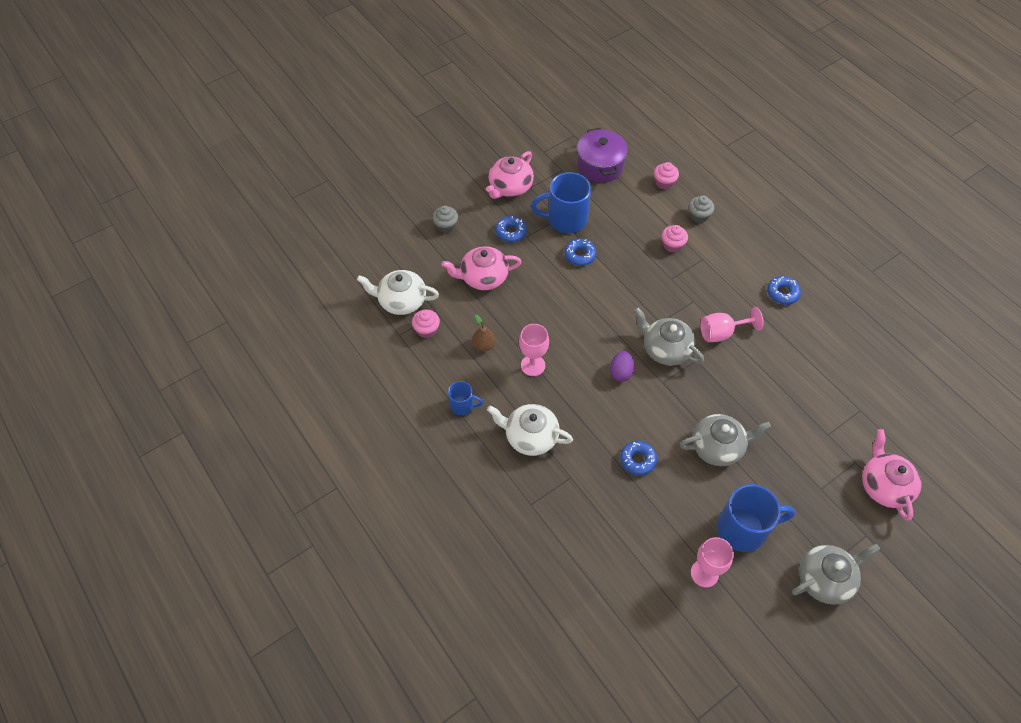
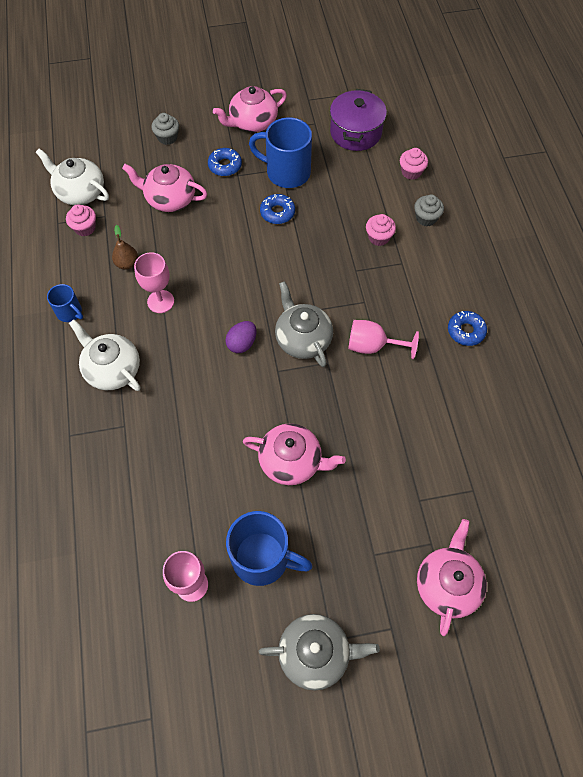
camera: 25 degrees right, 5 degrees up
blue donut [620,441,657,476] -> none
grey teapot [680,414,771,466] -> pink teapot [243,424,346,485]

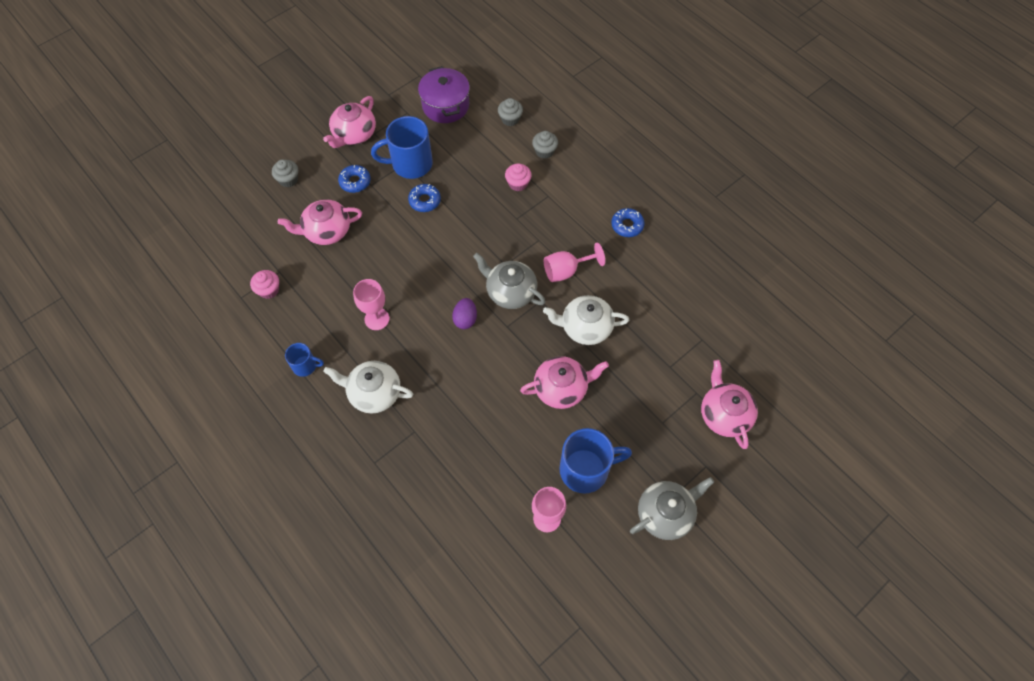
camera: 30 degrees left, 0 degrees up
white teapot [36,148,109,205] -> white teapot moved to [543,295,629,345]
brown pear [112,225,138,270] -> none
pink cupcake [400,148,428,180] -> grey cupcake [498,98,523,126]

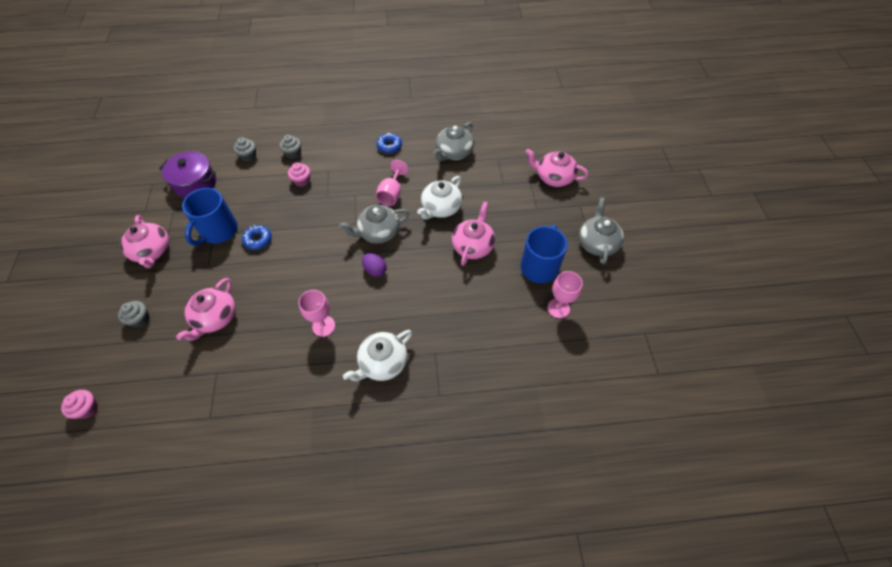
camera: 55 degrees left, 5 degrees down
pink cupcake [250,270,279,299] -> pink cupcake moved to [61,390,98,419]
blue mug [285,343,324,377] -> none
blue donut [338,165,371,193] -> none
none -> grey teapot [433,122,474,161]

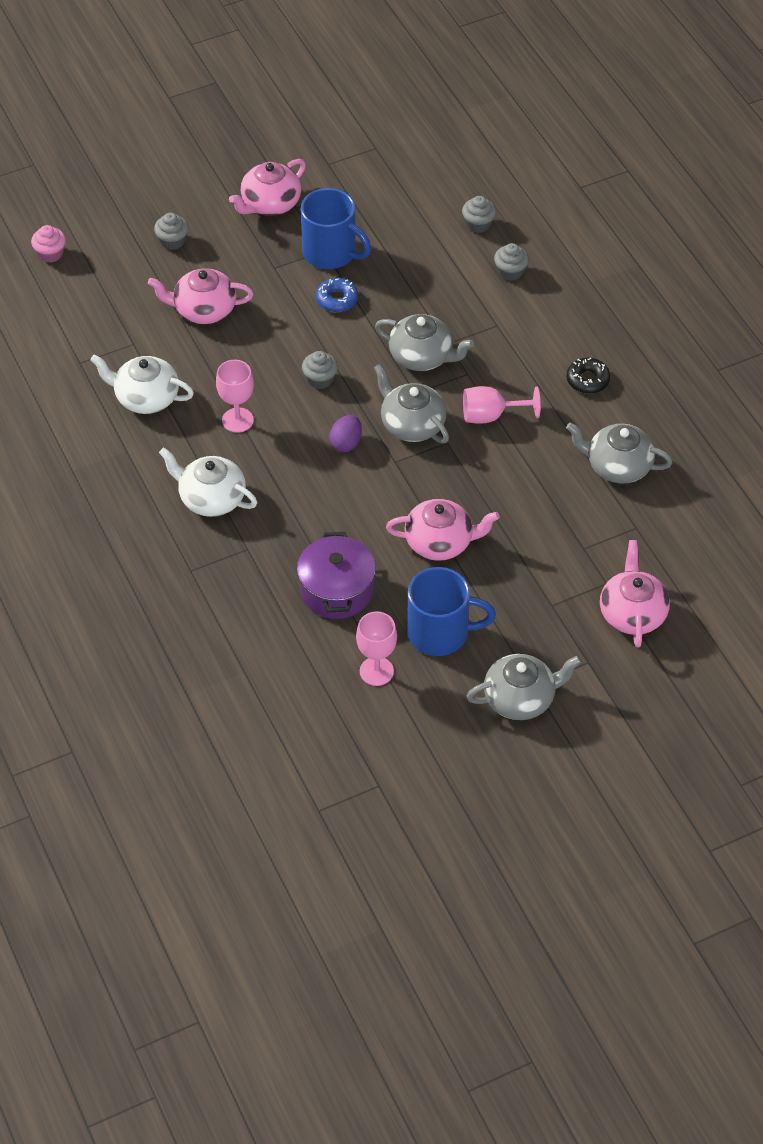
camera: 70 degrees right, 5 degrees down
purple pot [159,151,216,198] -> purple pot moved to [297,532,376,619]
blue mug [182,188,238,246] -> blue mug turned 150 degrees counterclockwise [301,188,371,269]
pink cupcake [288,162,310,187] -> none
blue donut [376,133,402,153] -> black donut [566,358,610,394]
white teapot [417,176,462,220] -> white teapot moved to [90,355,194,414]
none -> grey cupcake [302,351,338,389]
none -> grey teapot [375,314,474,371]

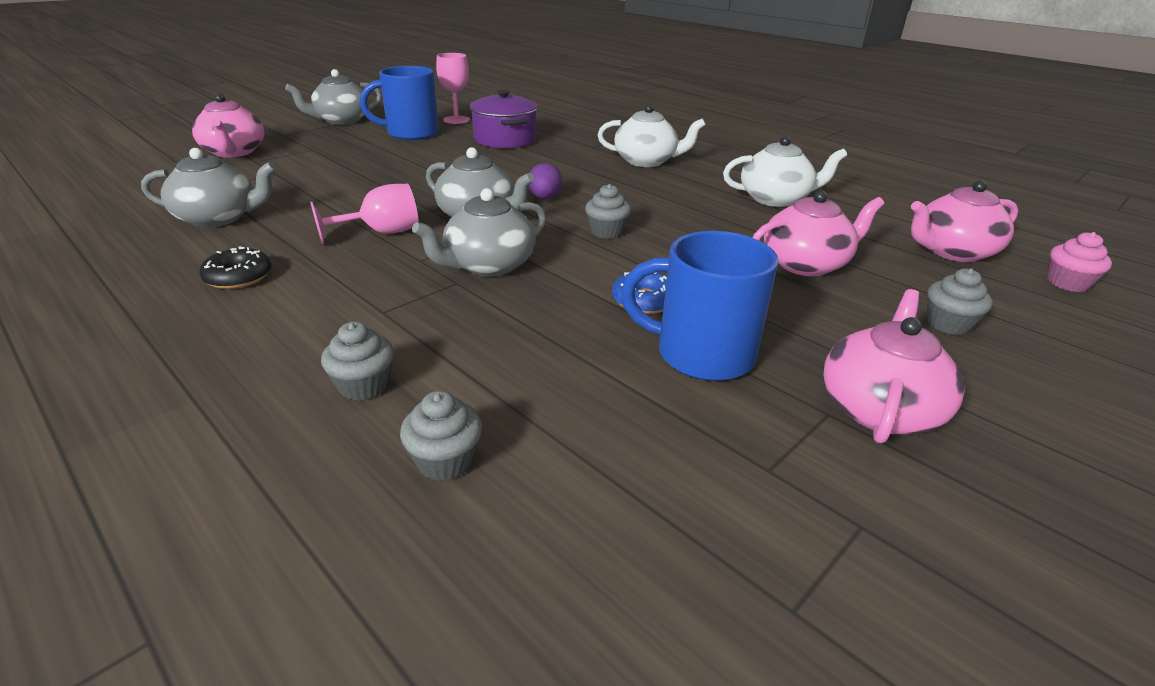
camera: 160 degrees right, 20 degrees down
pink goblet [216,360,254,433] -> none
grey teapot [375,314,474,371] -> grey teapot turned 45 degrees counterclockwise [412,188,546,277]
pink teapot [386,499,500,561] -> pink teapot moved to [911,180,1018,262]

